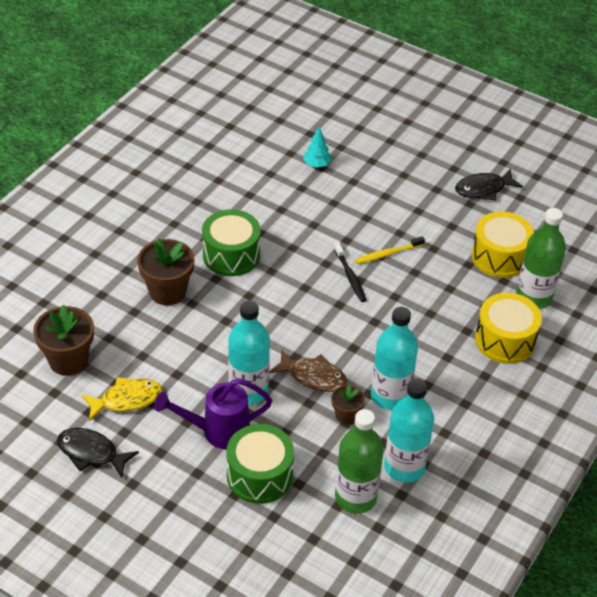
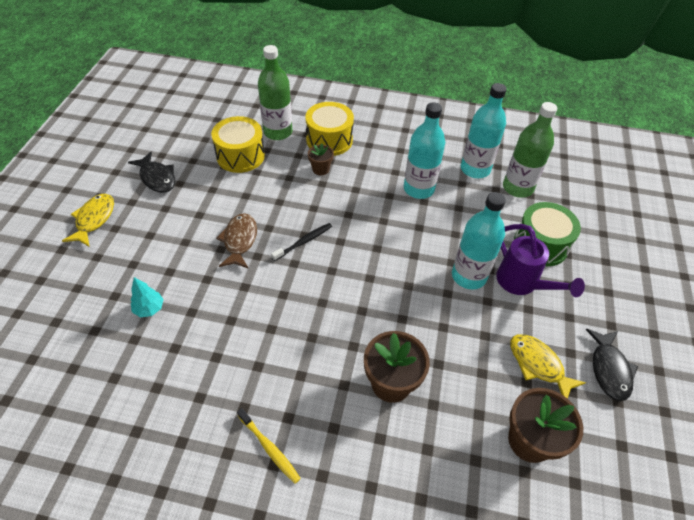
camera: 110 degrees left, 5 degrees up
green drum [202,209,261,276] -> none
brown fish [269,350,348,392] -> brown fish moved to [216,213,257,269]
brown flower pot [331,384,365,424] -> brown flower pot moved to [308,143,334,175]
yellow toothbrush [355,236,425,264] -> yellow toothbrush moved to [237,408,301,484]
none -> yellow fish [62,194,114,247]

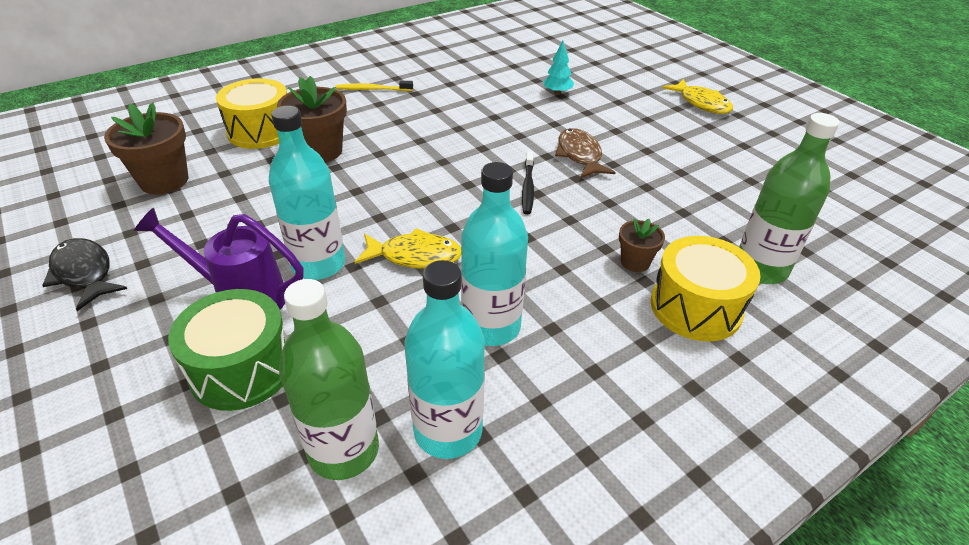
camera: 135 degrees right, 10 degrees down
black fish [128,152,175,193] -> none
yellow drum [211,116,265,173] -> yellow drum moved to [216,78,287,149]
brown fish [216,213,257,269] -> brown fish turned 150 degrees counterclockwise [555,128,616,179]
yellow fish [510,334,586,398] -> yellow fish moved to [355,228,461,268]

